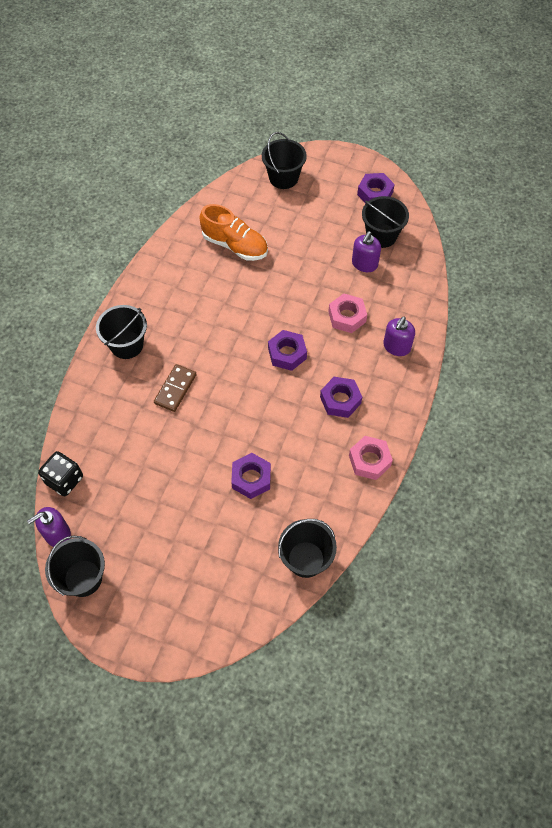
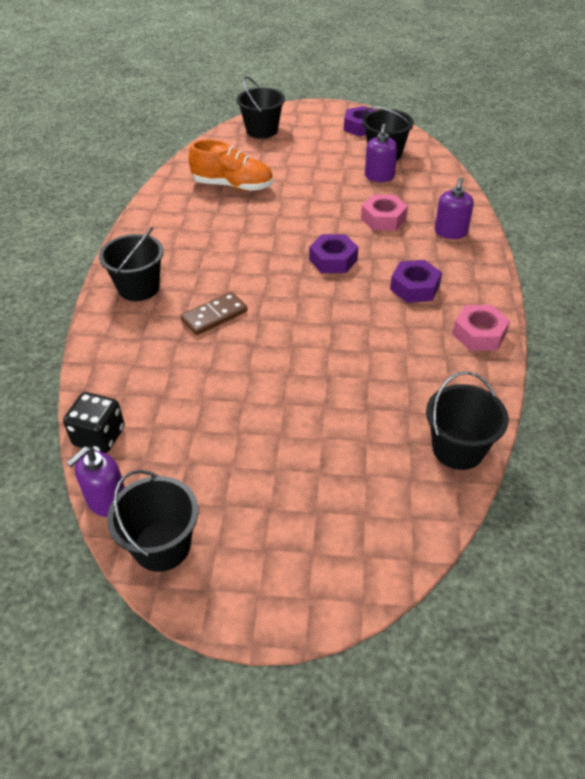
camera: 15 degrees left, 15 degrees down
brown domino [154,364,197,412] -> brown domino turned 45 degrees clockwise [181,292,248,335]
purple nut [231,453,271,499] -> none

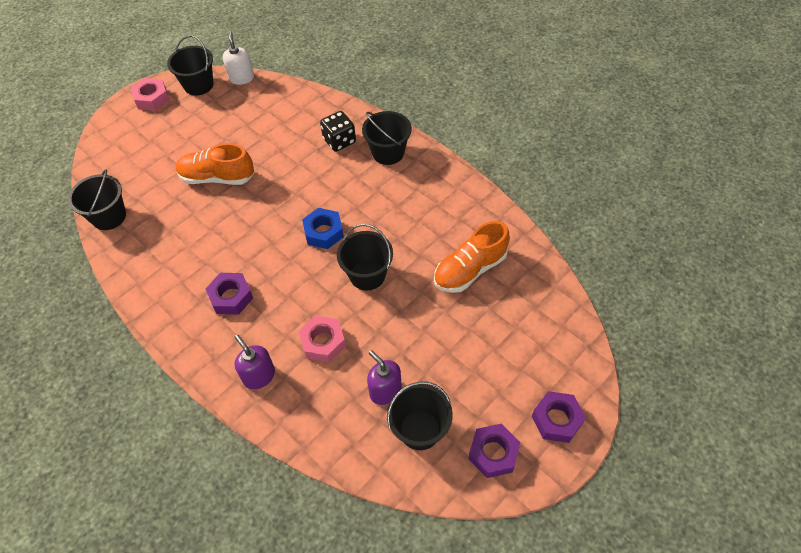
camera: 130 degrees right, 10 degrees up
black dice [63,392,125,453] -> black dice moved to [320,111,356,152]
purple soap dispenser [66,447,125,517] -> white soap dispenser [223,31,254,85]
brown domino [181,292,248,335] -> none
black bucket [236,76,285,139] -> black bucket moved to [337,224,393,290]
purple nut [309,234,358,273] -> purple nut moved to [532,391,586,443]
pink nut [452,305,510,351] -> pink nut moved to [131,78,170,111]
none -> orange shoe [176,143,254,185]
none -> blue nut [302,208,344,249]

